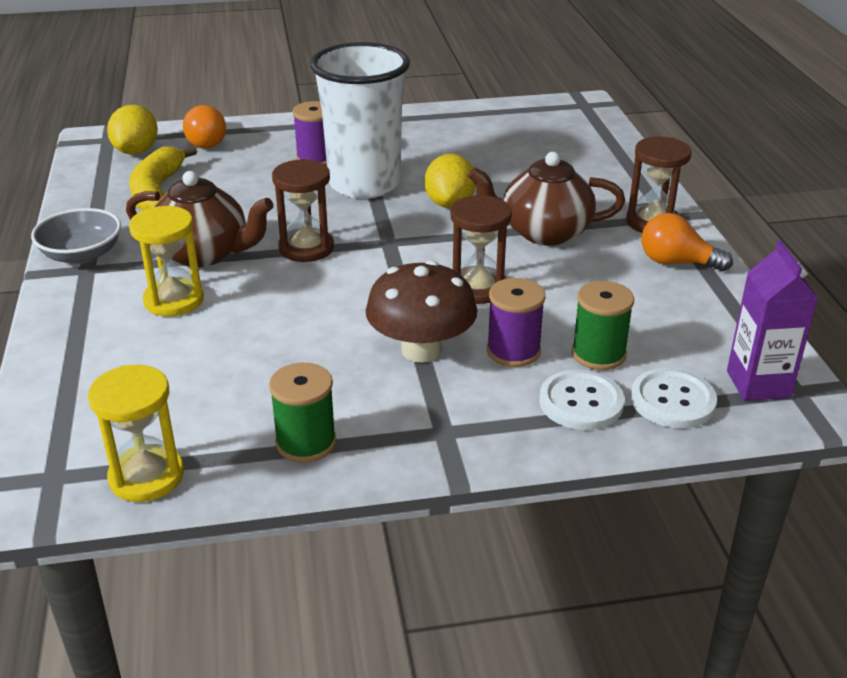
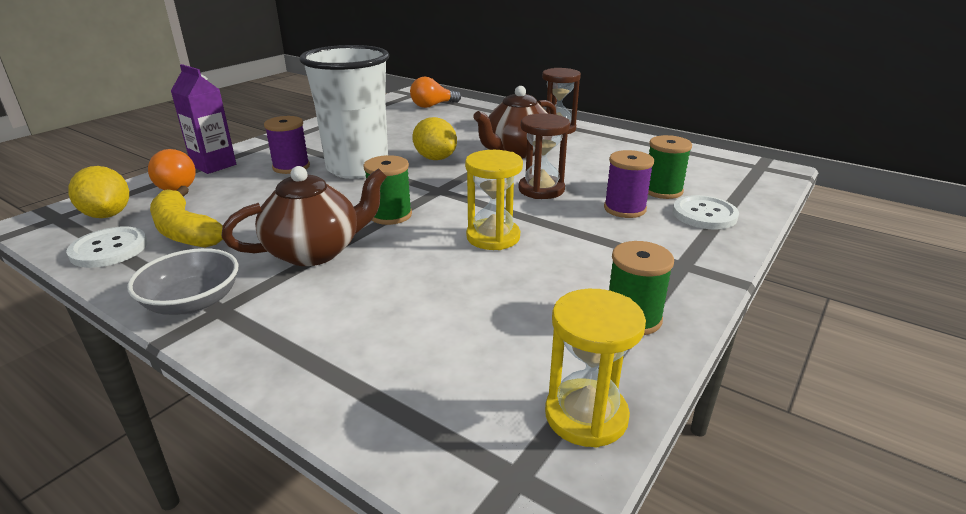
camera: 45 degrees left, 5 degrees down
yellow hourglass [129,206,204,316] -> yellow hourglass moved to [465,150,523,250]
brown hourglass [272,159,334,262] -> green spool [363,155,412,225]
brown mushroom [365,260,478,363] -> none
white button [631,368,717,428] -> white button moved to [66,227,147,268]
orange light bulb [642,213,733,271] -> orange light bulb moved to [410,77,461,108]
purple carton [727,240,818,401] -> purple carton moved to [171,64,236,174]

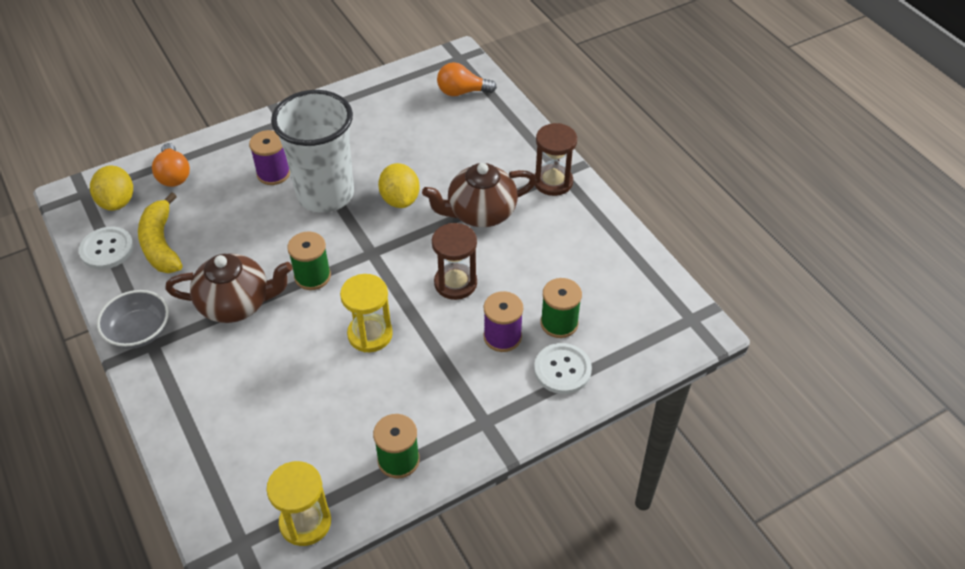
camera: 25 degrees right, 20 degrees up
purple carton [171,64,236,174] -> none

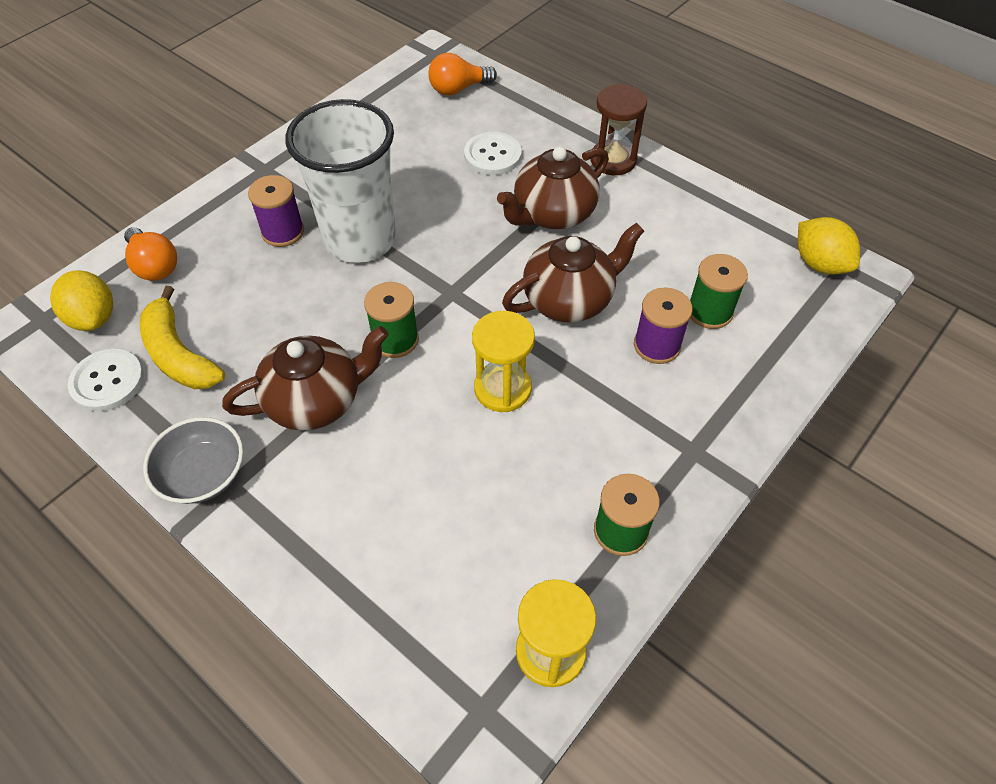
camera: 20 degrees left, 5 degrees up
yellow lemon [378,163,420,208] -> yellow lemon moved to [798,217,860,274]
brown hourglass [432,223,477,300] -> brown teapot [502,223,644,323]
white button [534,343,592,394] -> white button moved to [464,132,522,175]

